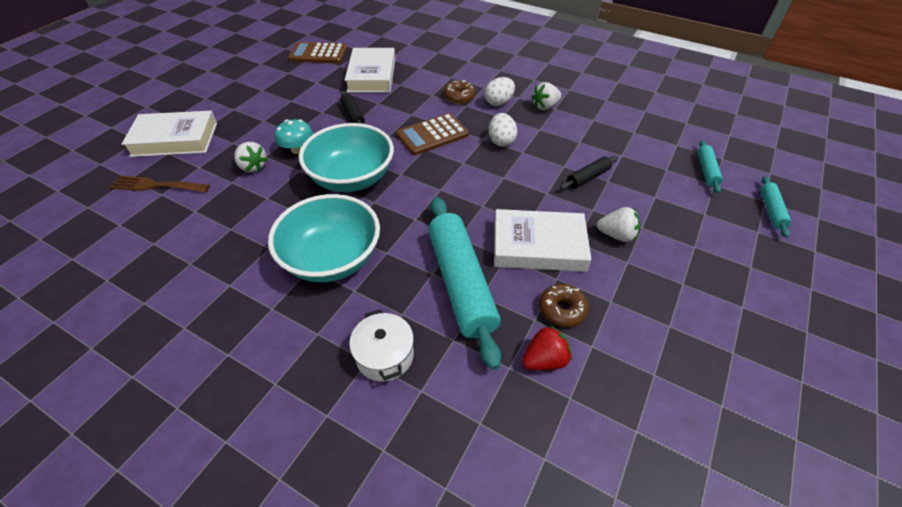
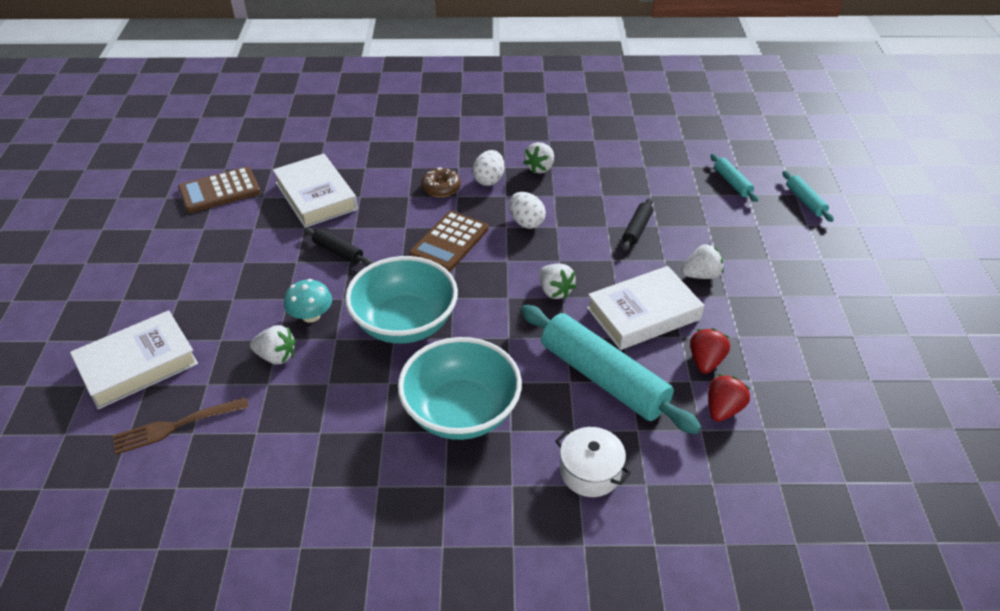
camera: 30 degrees left, 5 degrees down
brown donut [539,284,589,327] -> red strawberry [690,328,730,374]
none -> white strawberry [539,264,576,299]

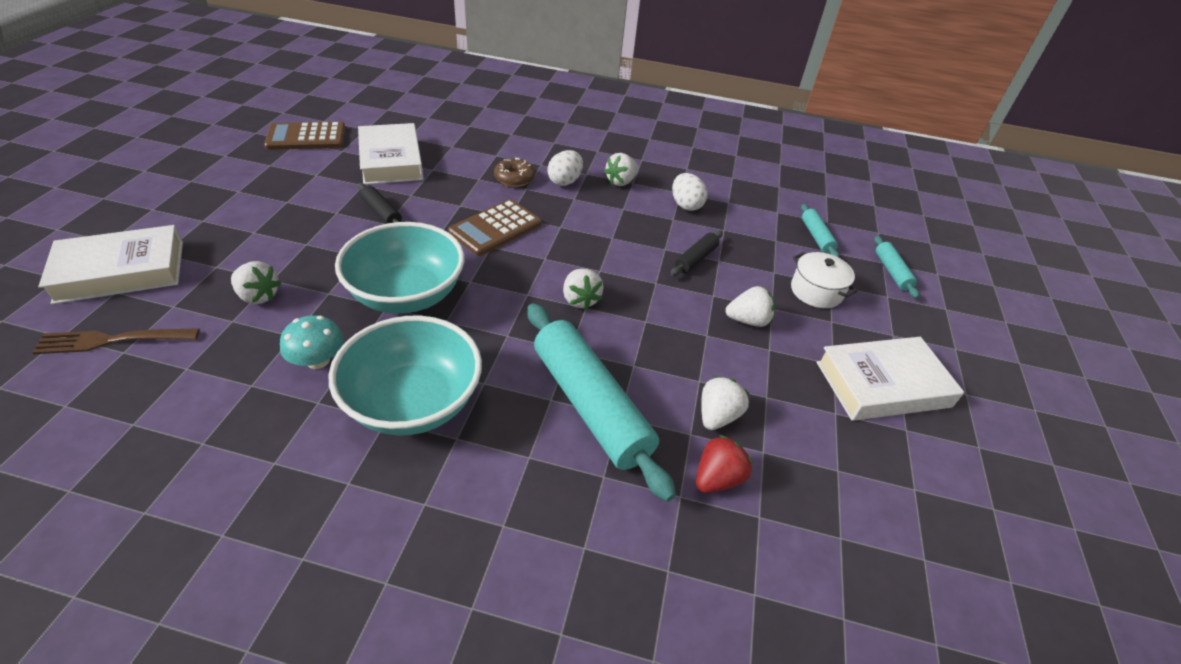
camera: 10 degrees right, 0 degrees up
turquoise mushroom [284,279,332,323] -> turquoise mushroom moved to [280,315,344,369]
white egg [509,192,546,229] -> white egg moved to [672,173,707,211]
white pot [555,427,631,497] -> white pot moved to [791,252,857,308]
white book [587,266,704,350] -> white book moved to [816,337,964,421]
red strawberry [690,328,730,374] -> white strawberry [701,376,749,430]

